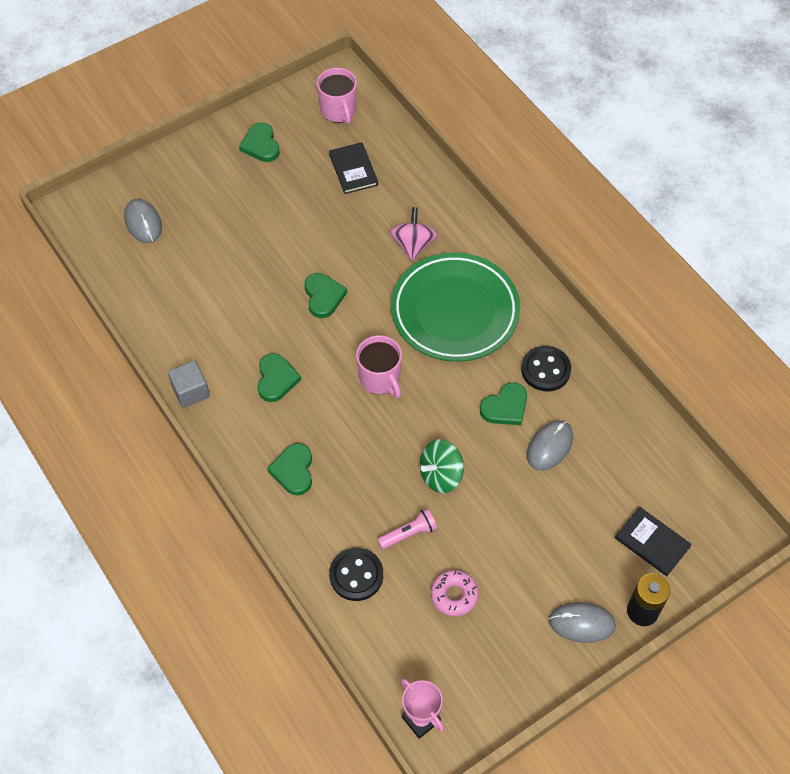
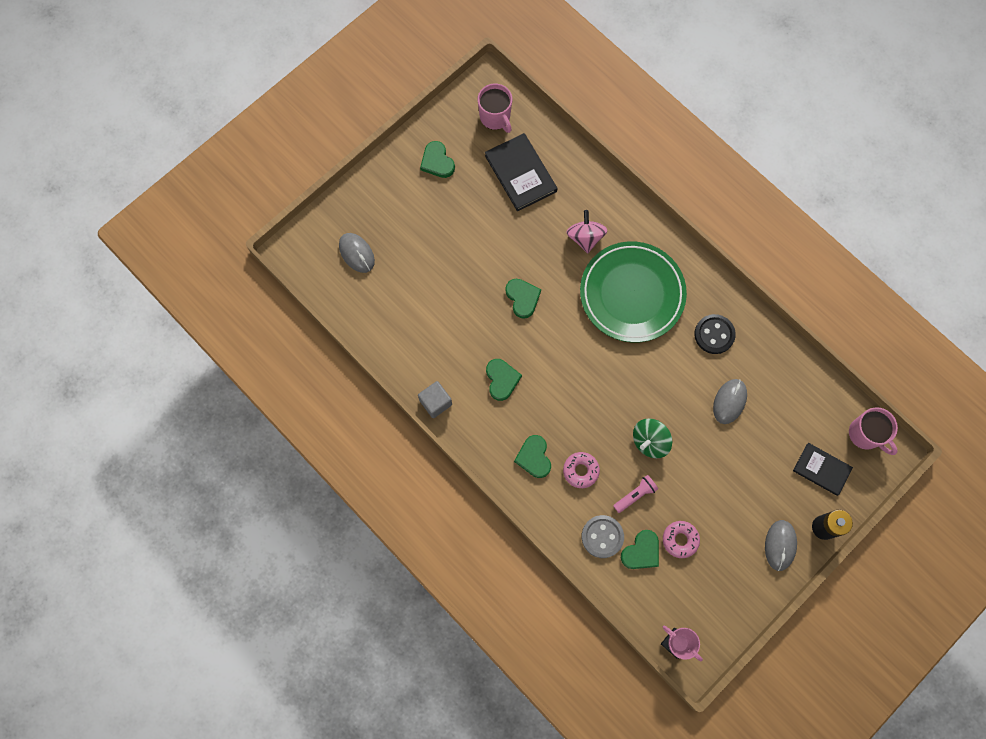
camera: 10 degrees left, 15 degrees up
black book [329,142,378,194] -> black book [485,133,558,211], size x1.51
black button [329,548,383,601] -> grey button [582,515,624,558]
pink mug [356,335,402,398] -> pink mug moved to [849,407,898,455]
green heart [480,383,527,425] -> green heart moved to [621,530,659,569]
grey mouse [549,602,616,643] -> grey mouse turned 75 degrees counterclockwise [765,520,797,571]
none -> pink donut [563,452,600,488]

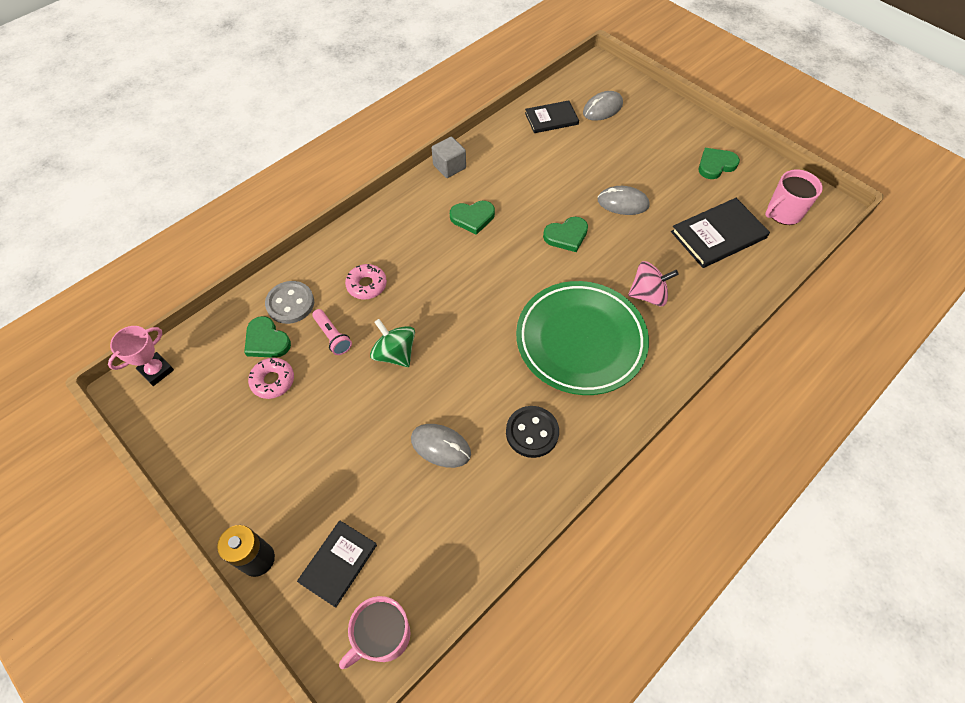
camera: 90 degrees right, 15 degrees down
green heart [514,435,551,478] -> none
grey mouse [765,520,797,571] -> grey mouse moved to [597,186,650,215]
none -> black book [525,100,579,133]

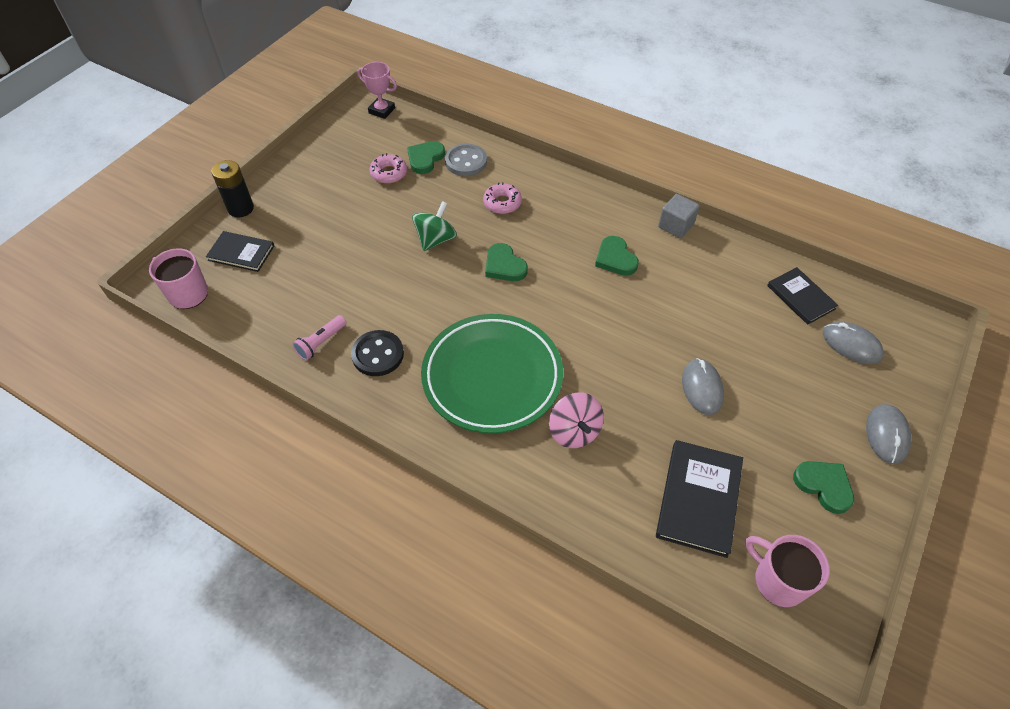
camera: 75 degrees right, 5 degrees down
pink flashlight [312,309,352,355] -> pink flashlight moved to [292,315,346,360]
grey mouse [411,424,471,468] -> grey mouse moved to [866,404,911,464]
green heart [543,217,588,252] -> green heart moved to [485,243,528,281]
black book [671,198,770,268] -> black book turned 60 degrees clockwise [656,440,743,558]

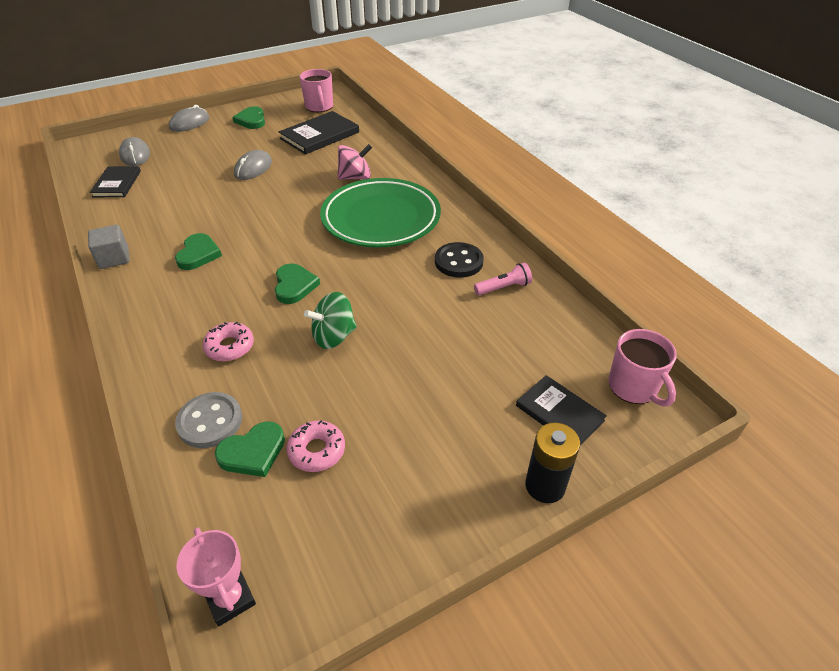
camera: 150 degrees left, 10 degrees down
pink spinning top [549,392,604,448] -> pink spinning top turned 60 degrees clockwise [338,144,372,180]

